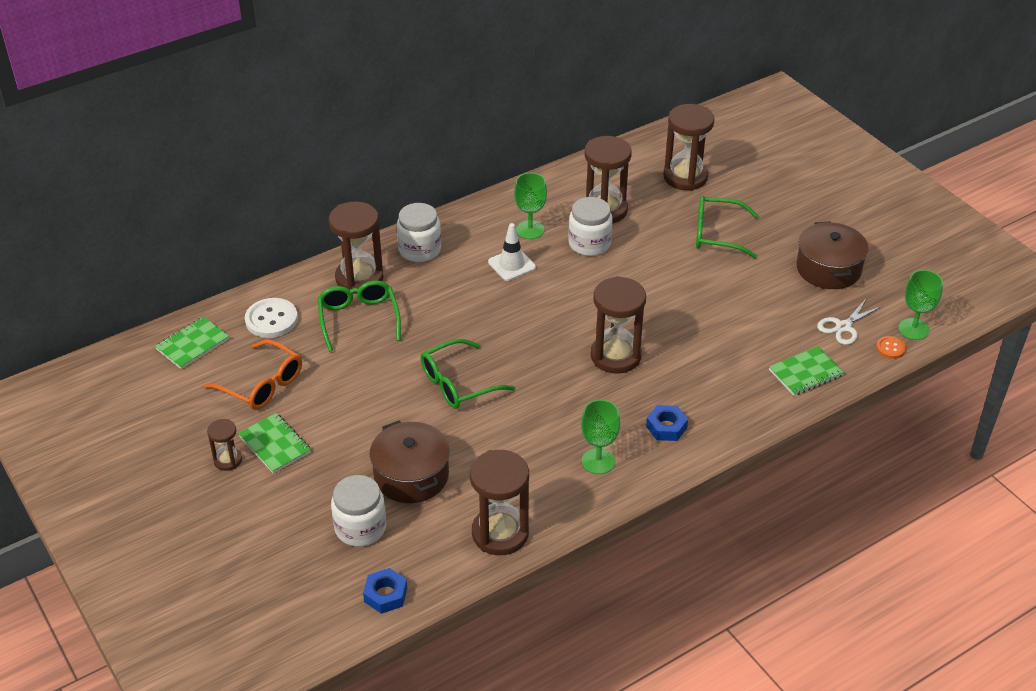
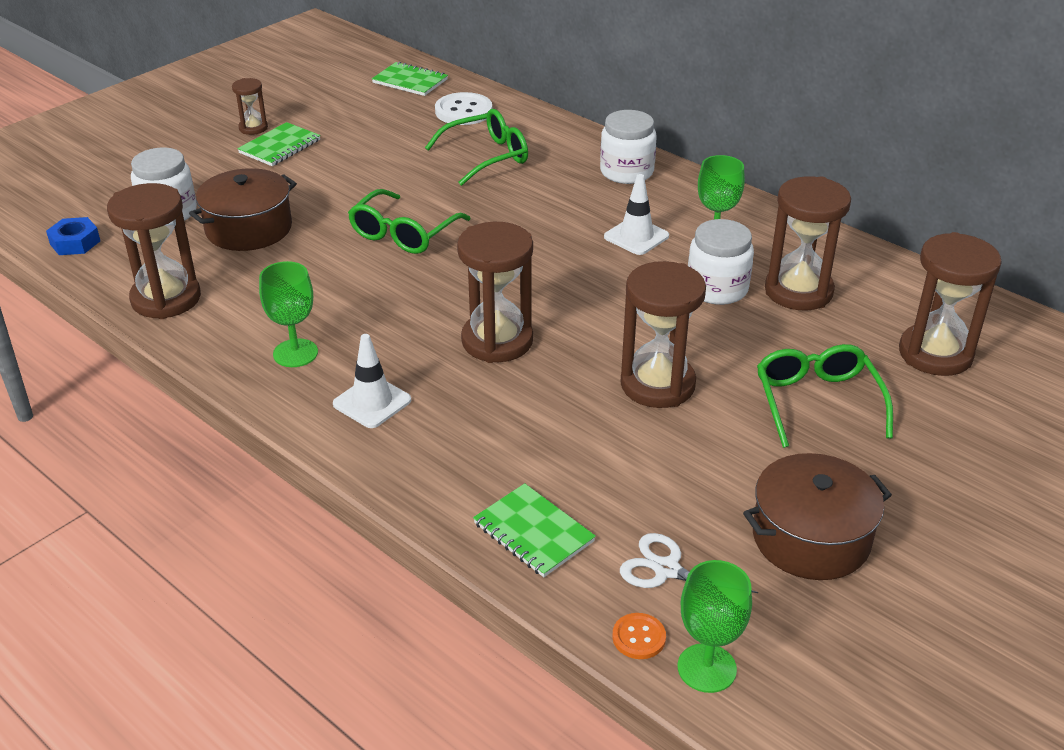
camera: 75 degrees right, 5 degrees down
orange glasses [204,340,302,410] -> none
brown hourglass [329,202,383,294] -> brown hourglass moved to [621,261,706,408]
green glasses [421,339,515,409] -> green glasses turned 105 degrees counterclockwise [348,189,471,254]
blue nut [646,405,688,441] -> white traffic cone [333,334,411,428]

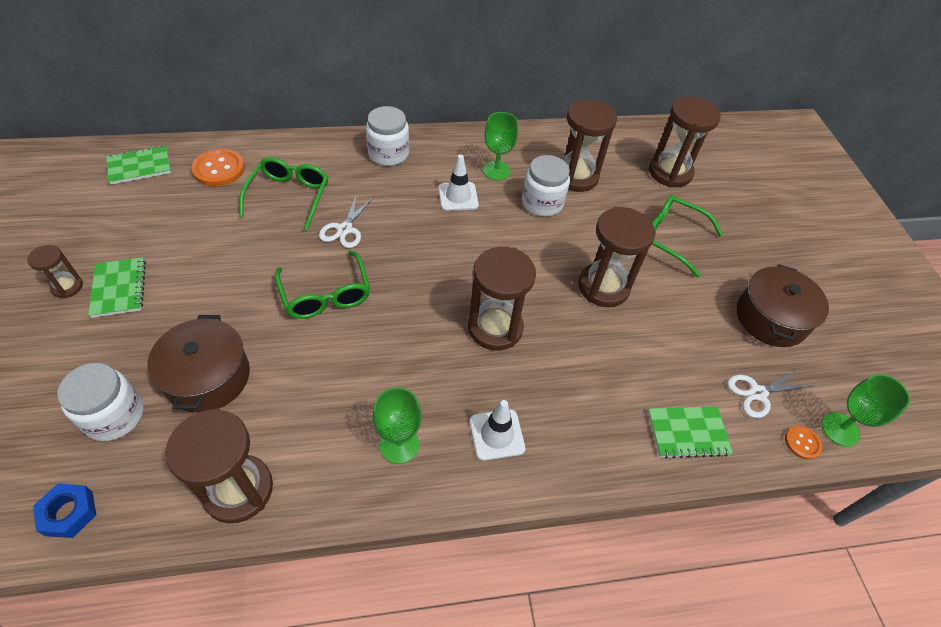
camera: 55 degrees left, 15 degrees up
white button [435,92,492,125] -> orange button [191,149,245,186]
none -> white scissors [319,194,374,248]

